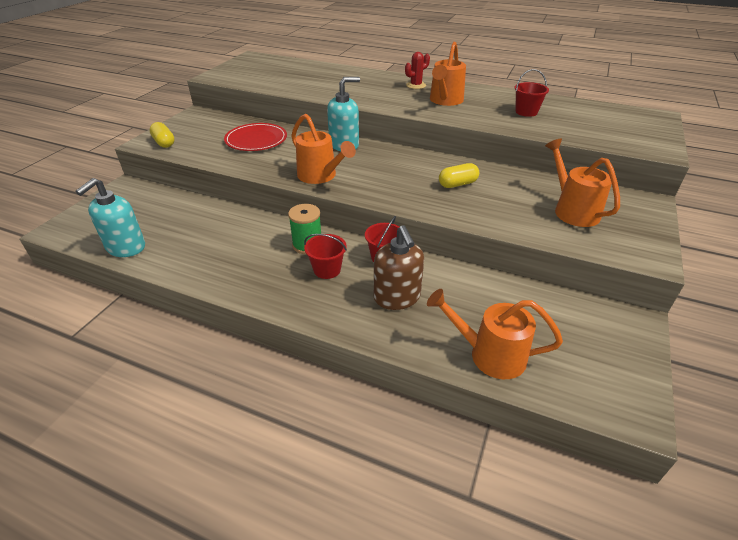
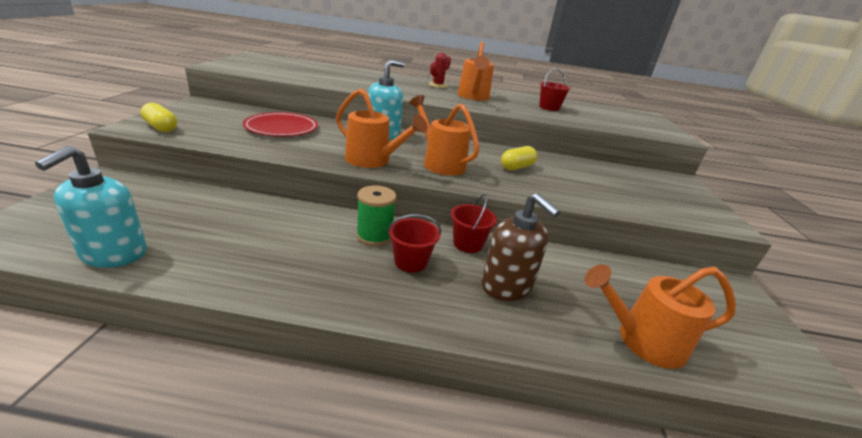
camera: 20 degrees left, 10 degrees down
orange watering can [545,139,620,227] -> orange watering can moved to [409,95,479,175]

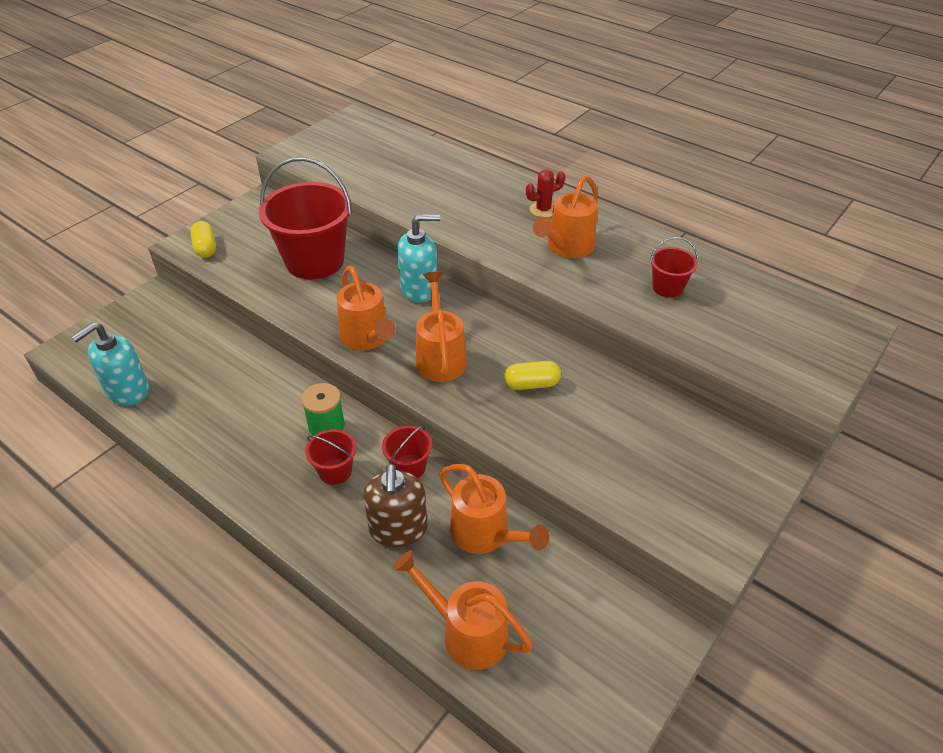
camera: 35 degrees right, 15 degrees up
red plate [243,112,318,136] -> red bucket [259,157,352,280]
none -> orange watering can [439,464,550,554]

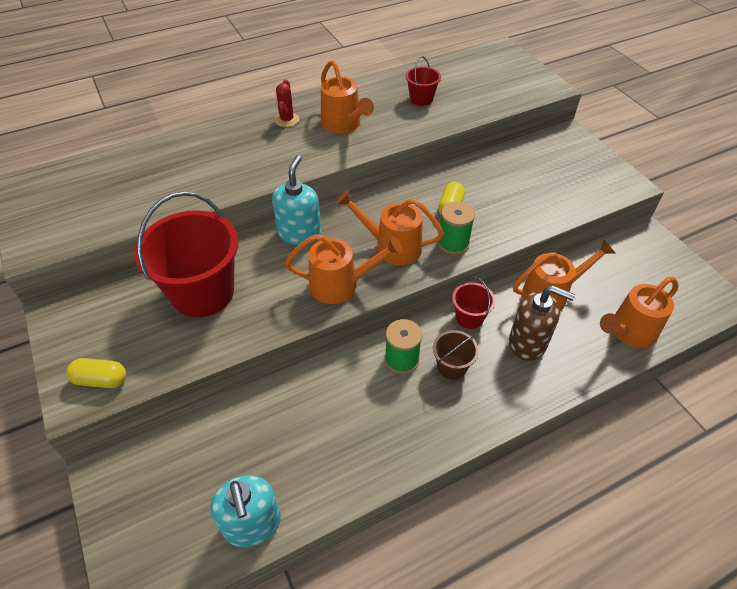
camera: 65 degrees left, 5 degrees up
red bucket [305,429,356,485] -> brown bucket [433,330,479,380]
none -> green spool [438,201,475,255]

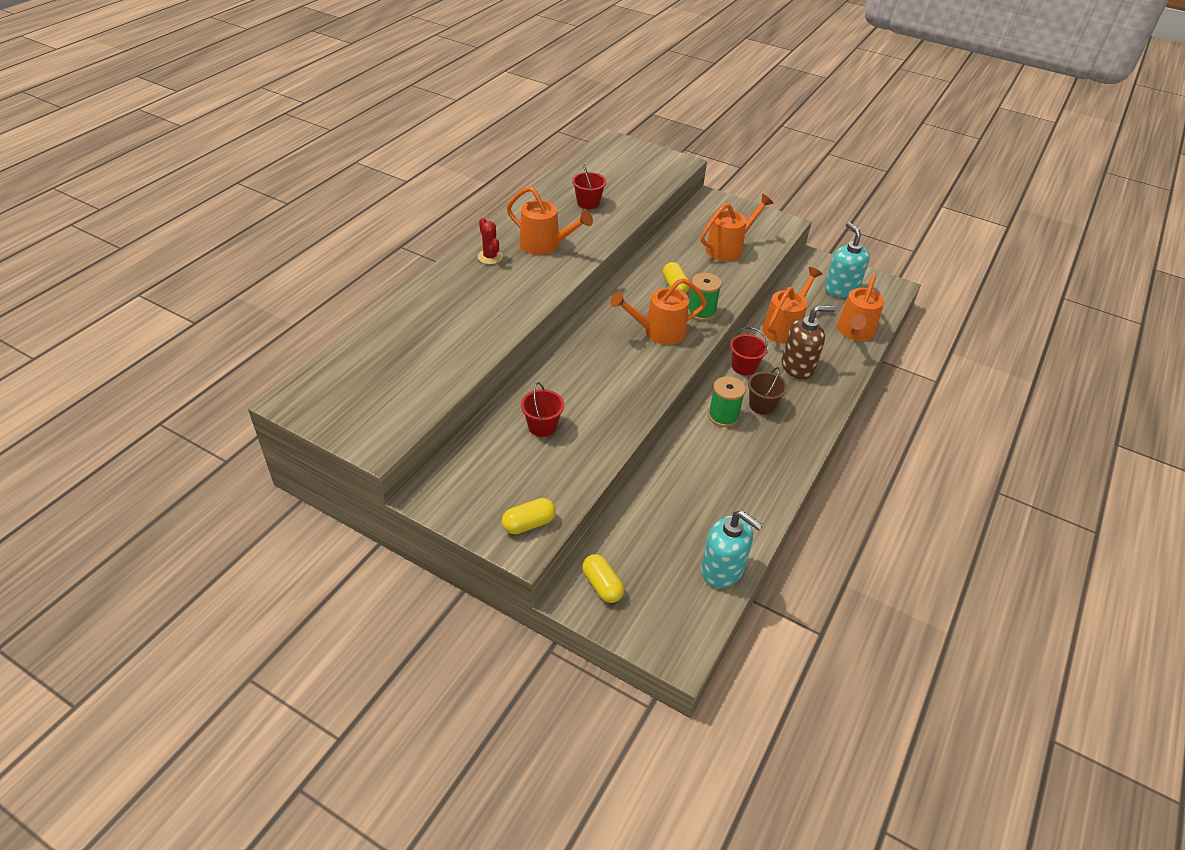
camera: 35 degrees left, 5 degrees down
red bucket [134,191,238,317] -> red bucket [521,382,564,437], size x0.47
turquoise soap dispenser [272,155,321,245] -> turquoise soap dispenser moved to [825,222,870,298]
orange watering can [285,234,403,304] -> orange watering can moved to [701,194,773,261]
none -> yellow capsule [582,554,624,603]

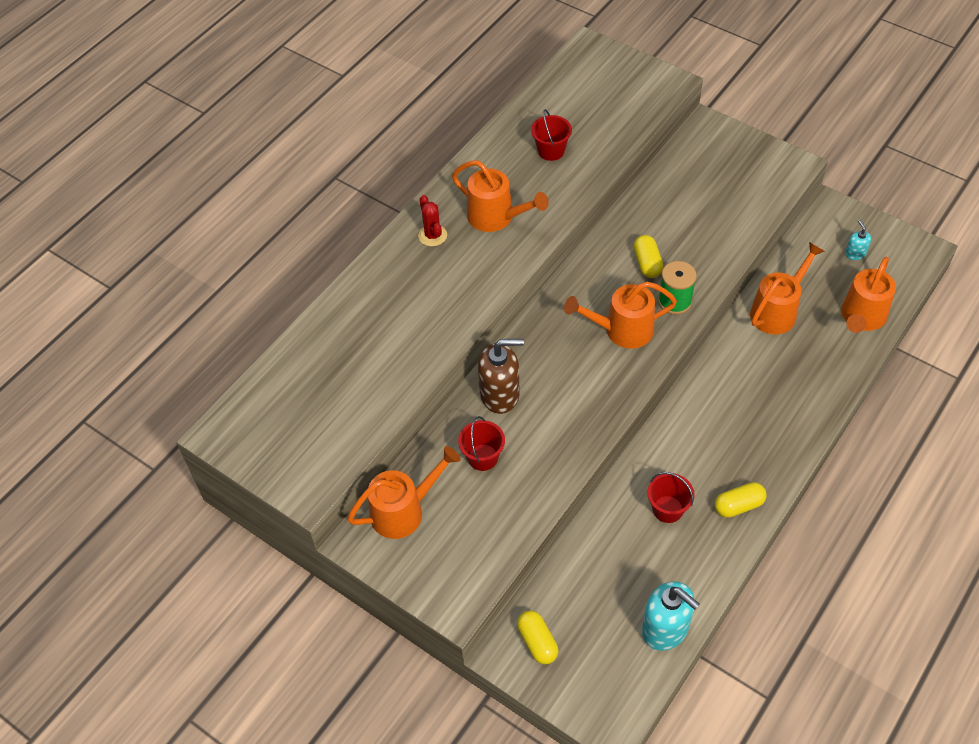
camera: 10 degrees right, 10 degrees up
yellow capsule [502,498,556,534] -> yellow capsule moved to [715,482,767,518]
orange watering can [701,194,773,261] -> orange watering can moved to [347,446,460,539]
green spool [708,376,746,427] -> none
red bucket [730,327,768,375] -> red bucket moved to [647,472,694,523]
brown bucket [748,367,787,415] -> none
brown soap dispenser [782,305,836,379] -> brown soap dispenser moved to [478,339,524,414]
turquoise soap dispenser [825,222,870,298] -> turquoise soap dispenser [845,220,871,260], size x0.49

